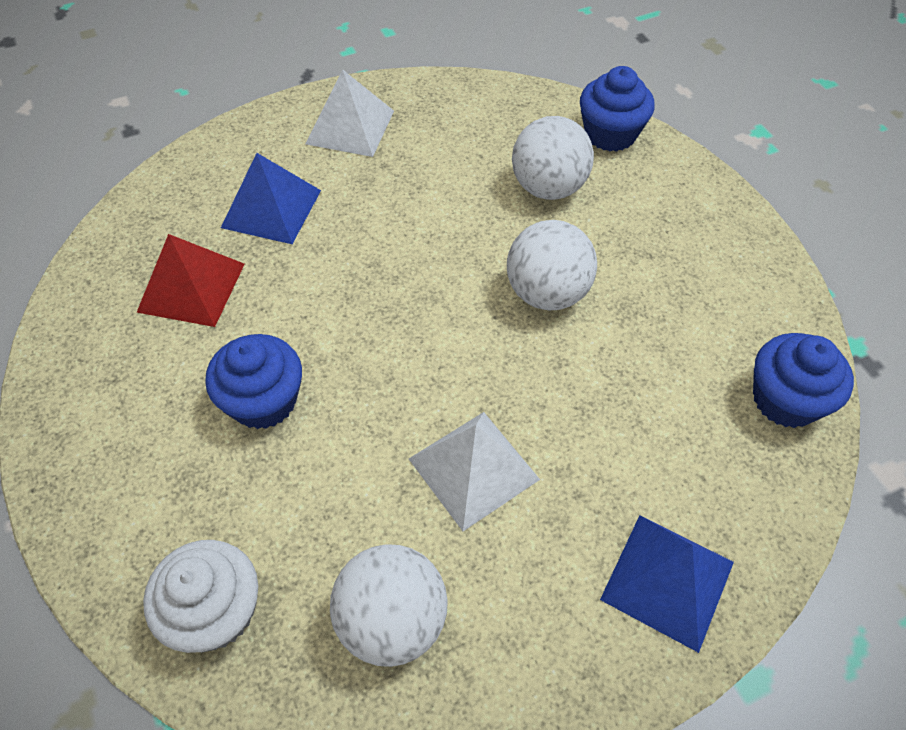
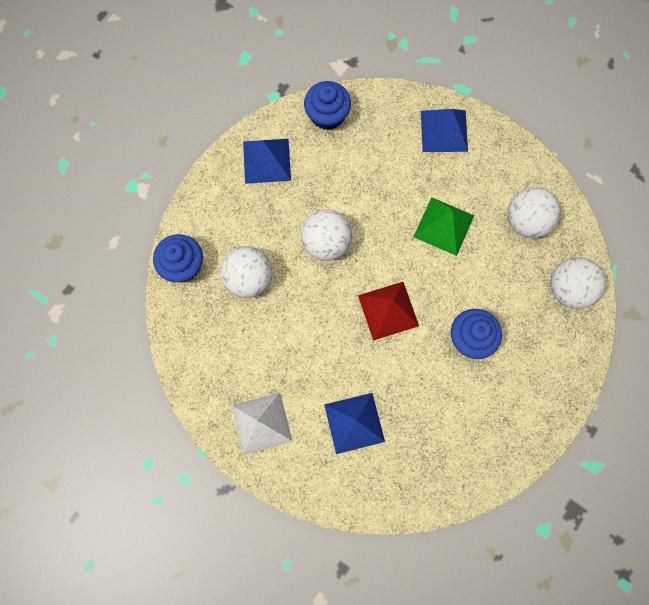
camera: 120 degrees left, 20 degrees up
red pyramid [136,234,245,327] -> red pyramid moved to [358,282,419,341]
white cupcake [143,540,258,653] -> white ball [550,257,606,309]
white pyramid [409,412,540,531] -> green pyramid [414,197,474,256]
none -> blue pyramid [243,139,291,184]

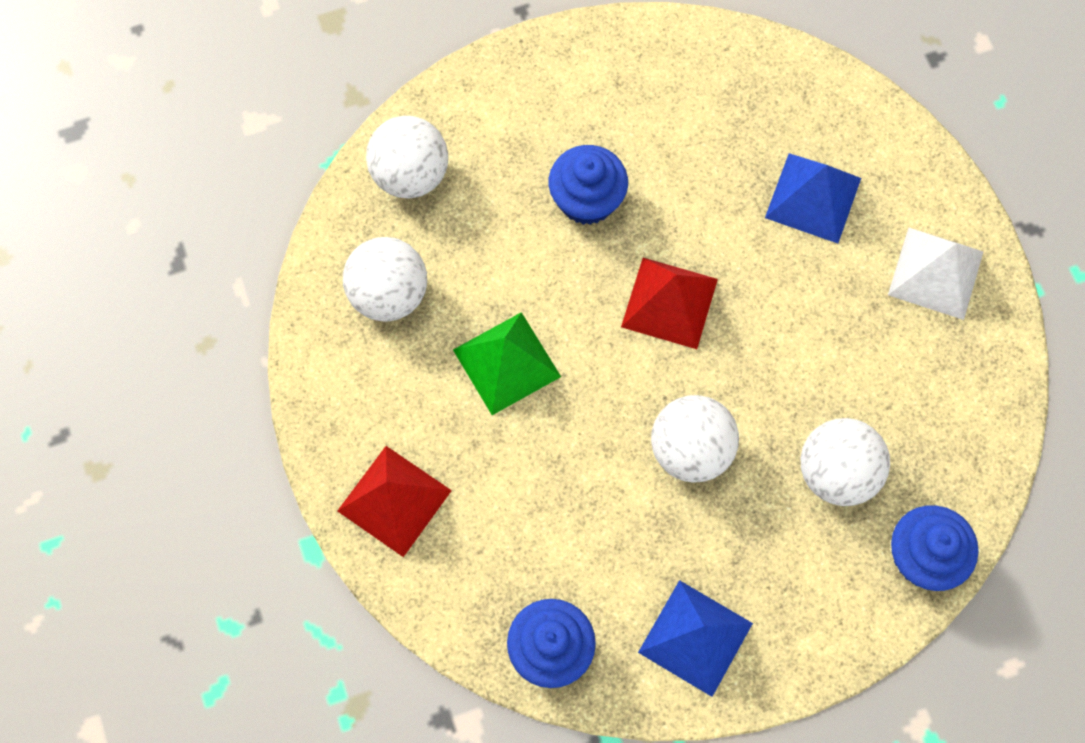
camera: 145 degrees left, 5 degrees down
blue pyramid [421,109,468,152] -> red pyramid [337,446,452,557]

